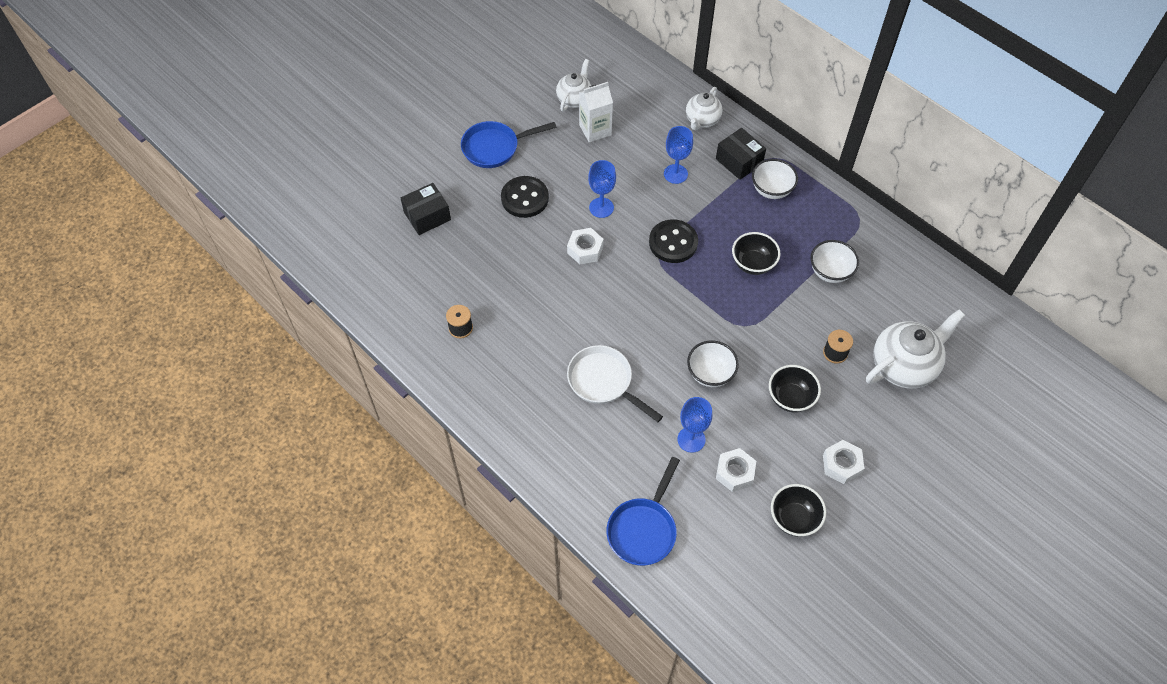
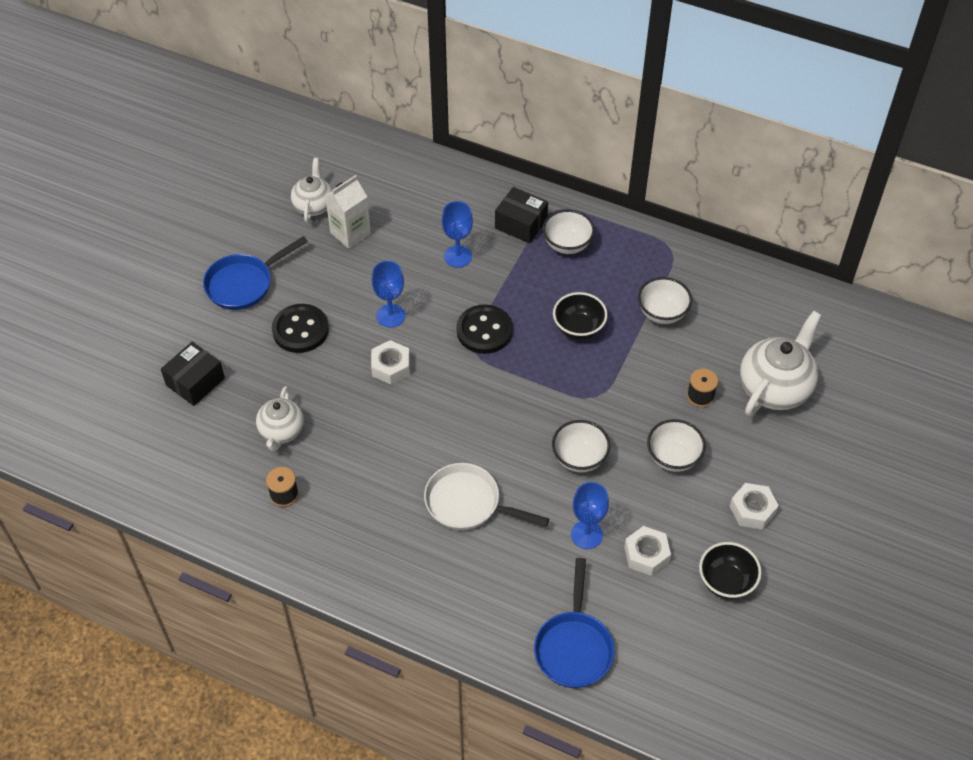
camera: 20 degrees left, 5 degrees down
white teapot [686,87,722,130] -> white teapot moved to [256,386,304,451]
black bowl [769,365,821,413] -> white bowl [647,419,706,472]

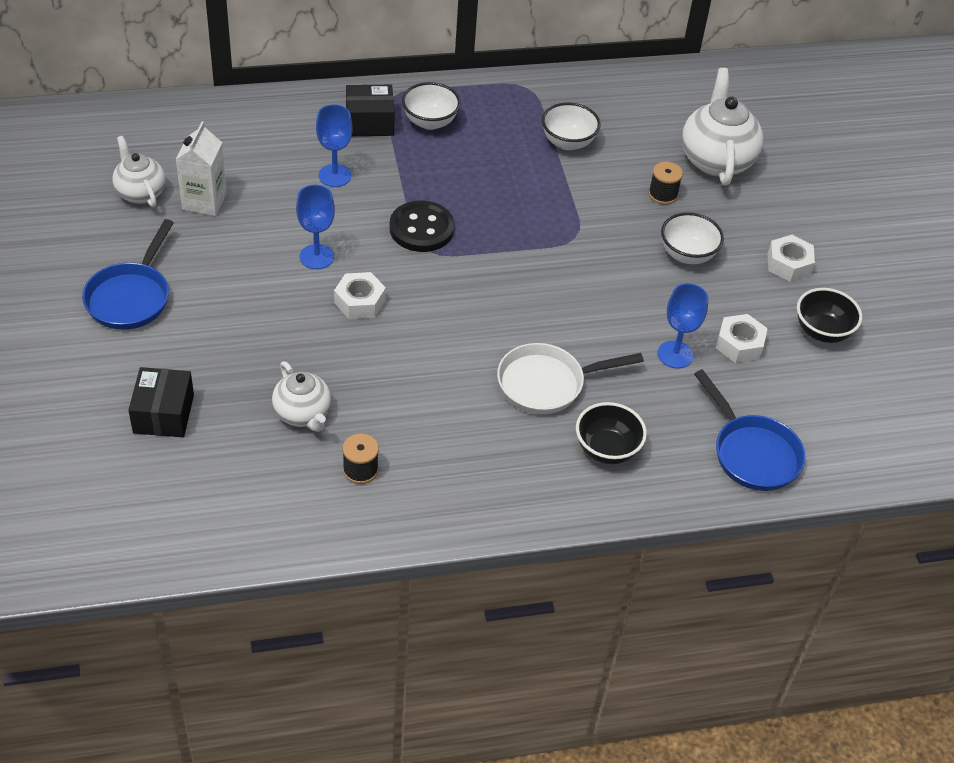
camera: 40 degrees left, 5 degrees down
black button [272,304,329,353] -> none
white bowl [552,420,610,473] -> none
black bowl [553,292,608,340] -> black bowl moved to [576,402,647,464]

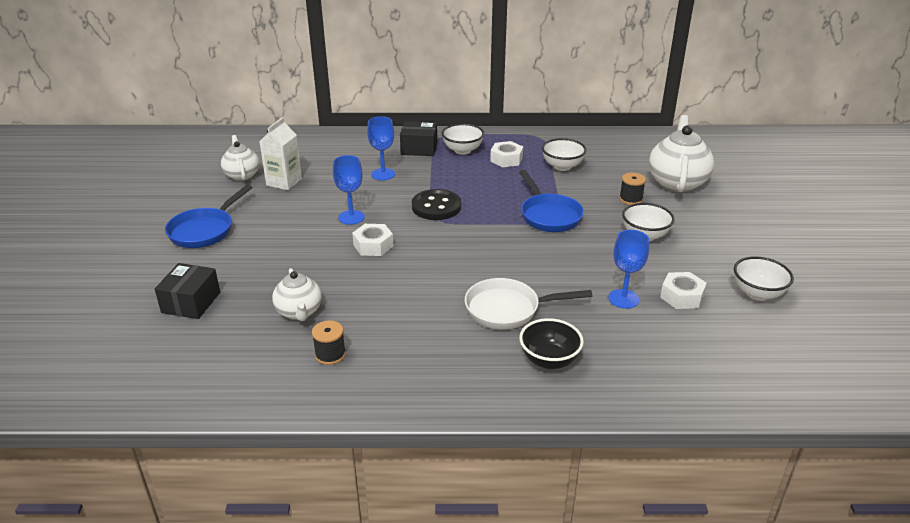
camera: 15 degrees right, 15 degrees down
blue pan [694,369,805,491] -> blue pan moved to [519,170,584,232]
white nut [768,235,815,282] -> white nut moved to [490,141,523,167]
black bowl [797,288,862,343] -> white bowl [734,256,794,301]

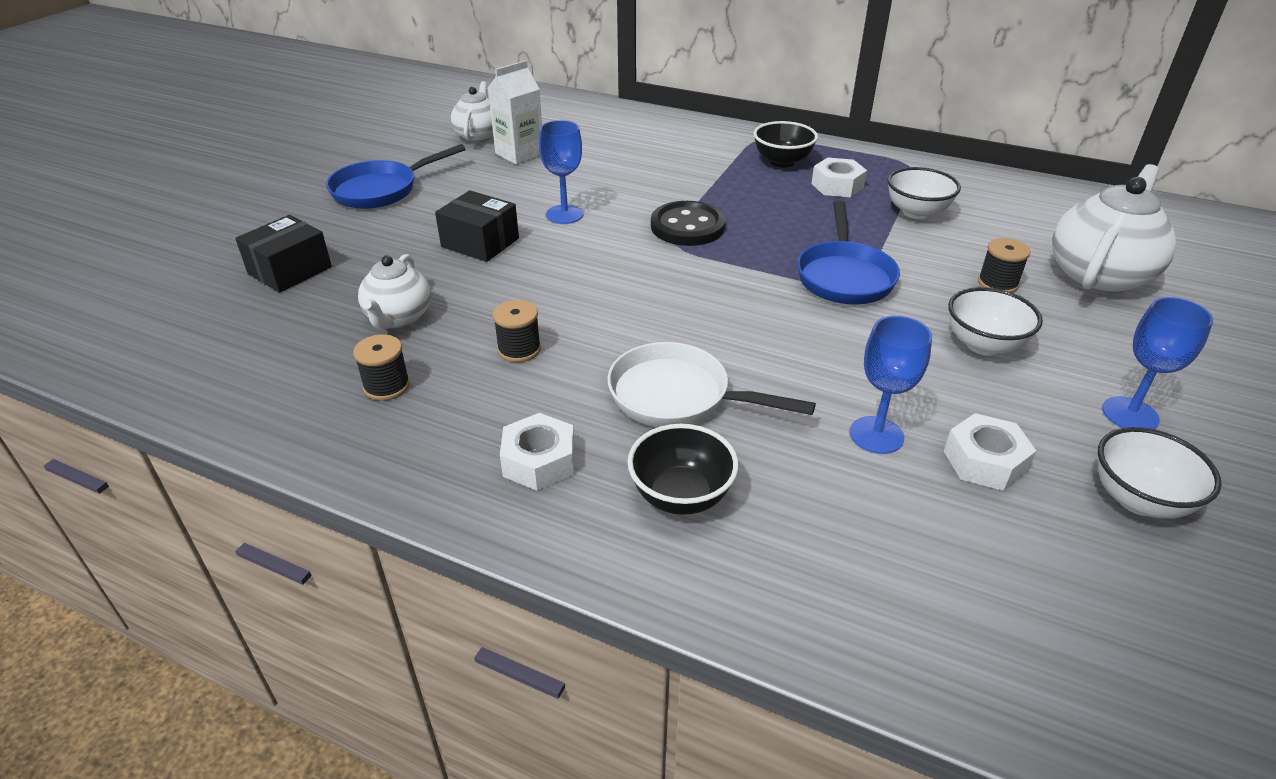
camera: 25 degrees right, 5 degrees up
white nut [352,224,393,256] -> white nut moved to [500,413,575,491]
blue goblet [367,116,395,180] -> blue goblet moved to [1102,297,1213,429]
black box [400,121,437,156] -> black box moved to [435,190,519,262]
white bowl [441,123,484,155] -> black bowl [753,121,818,168]
none -> black spool [493,300,541,362]

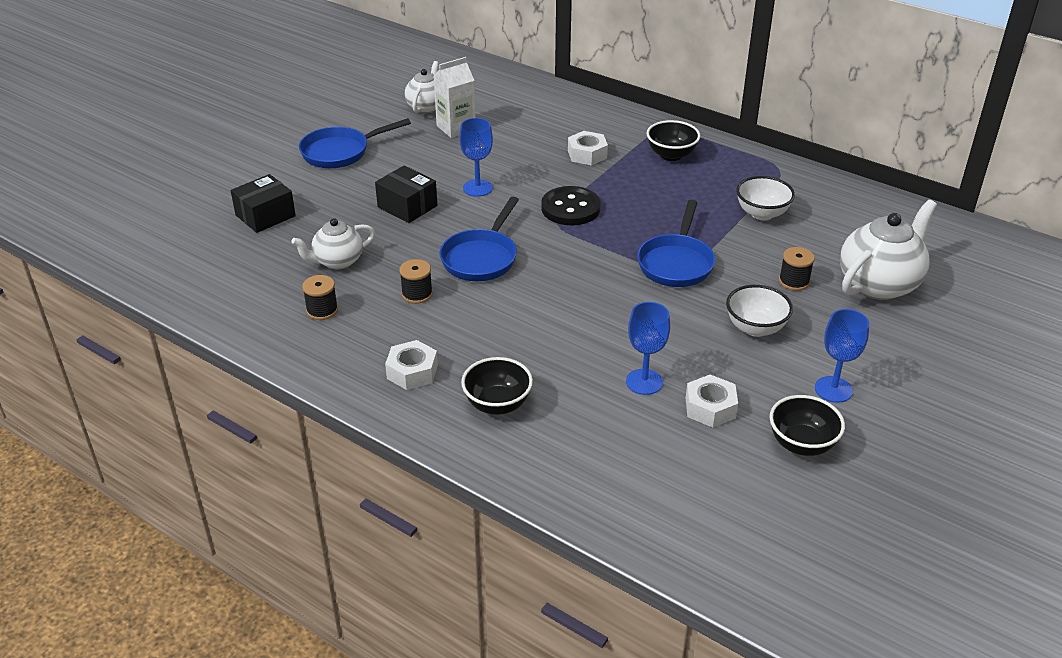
camera: 10 degrees right, 0 degrees up
white teapot [358,254,431,329] -> white teapot turned 45 degrees clockwise [292,218,375,269]
white pan [607,342,816,427] -> none
white nut [811,158,867,197] -> white nut moved to [568,131,608,166]
white bowl [1098,427,1222,519] -> black bowl [769,395,845,456]
none -> blue pan [440,197,519,281]

